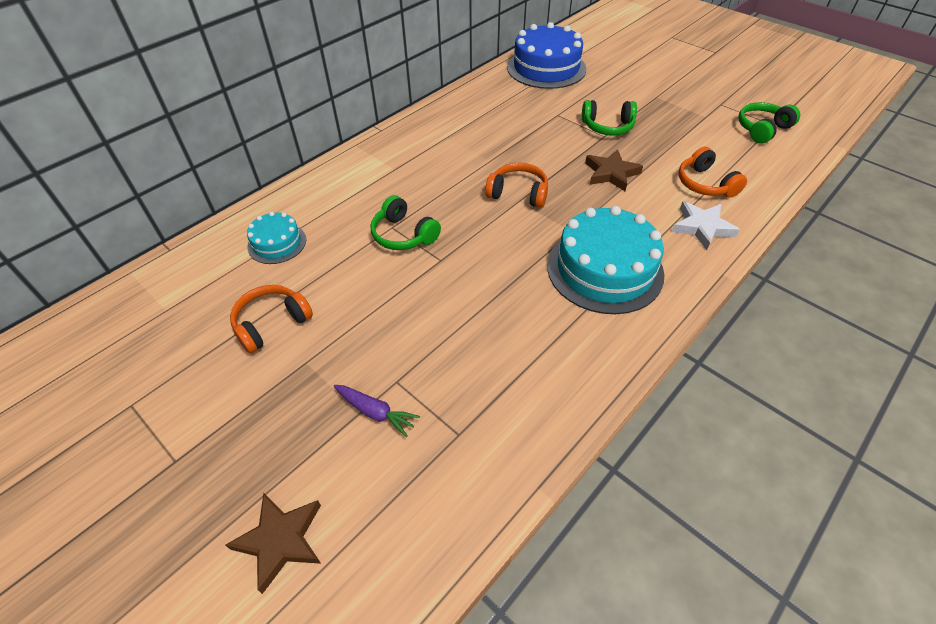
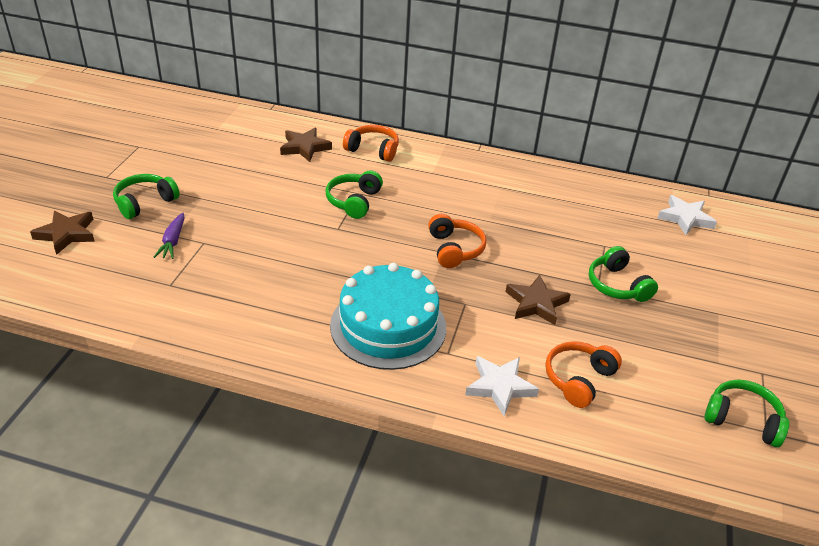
camera: 60 degrees right, 10 degrees down
orange headphones [230,285,313,353] -> orange headphones moved to [343,125,399,162]
turquoise cake [247,212,306,264] -> brown star [280,128,332,162]
blue cake [507,22,586,89] -> white star [658,195,717,235]
none -> green headphones [113,174,180,219]

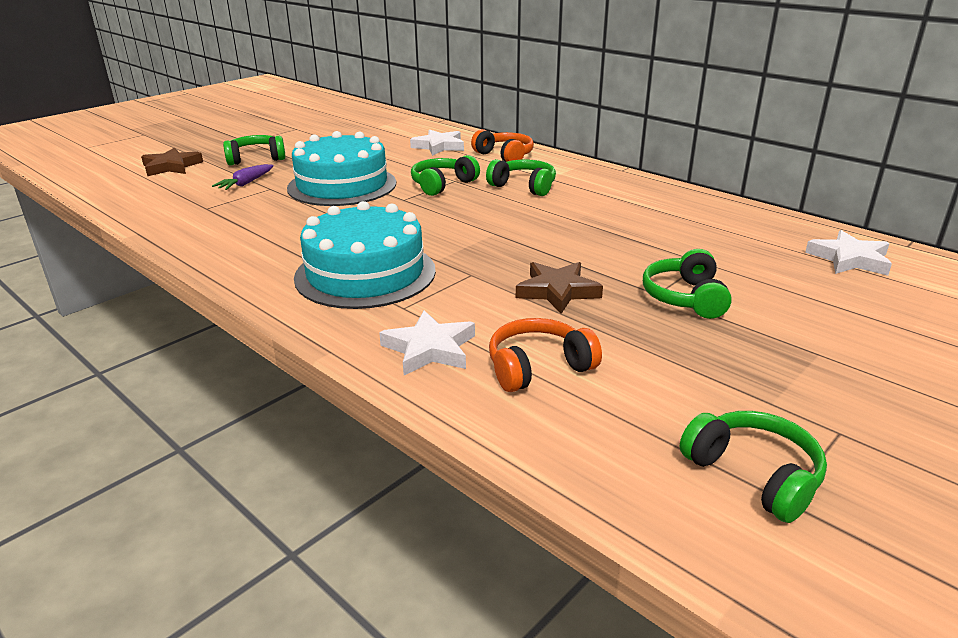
camera: 30 degrees right, 10 degrees down
brown star [280,128,332,162] -> white star [410,129,464,156]
orange headphones [428,214,487,268] -> none
none -> turquoise cake [287,131,396,206]
none -> green headphones [486,159,556,196]

